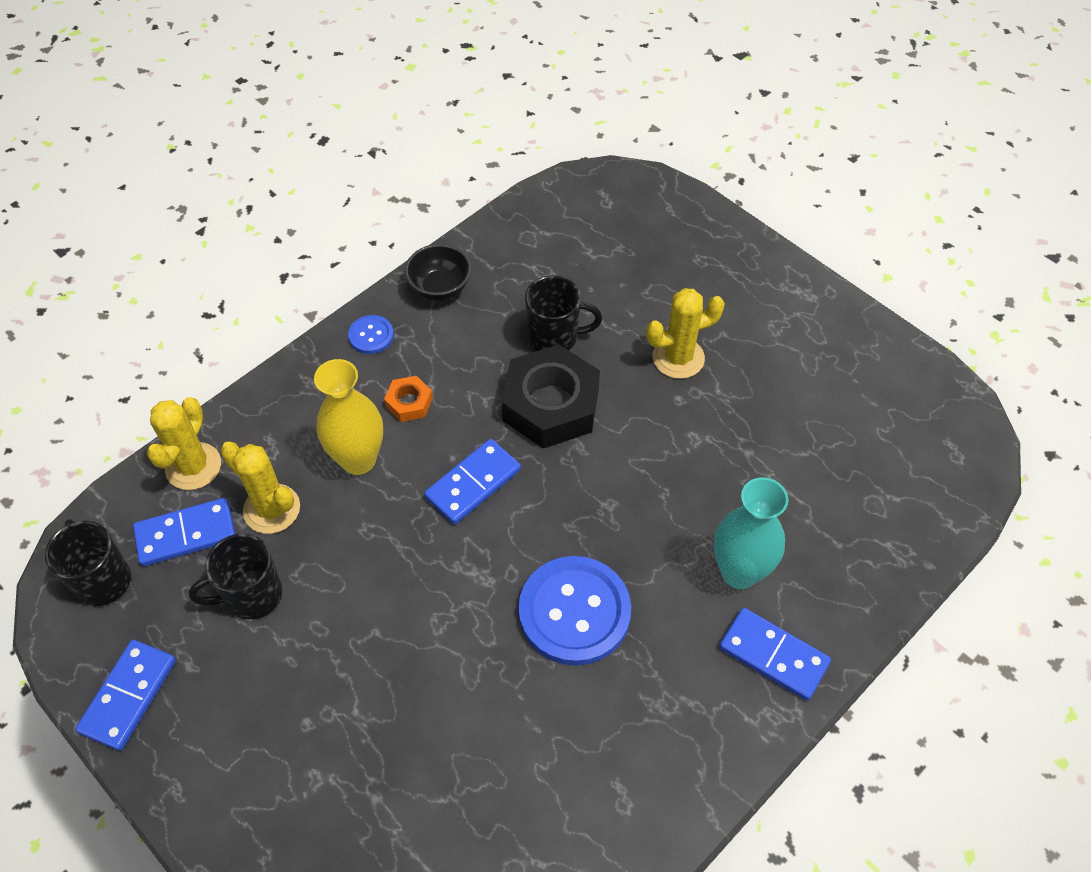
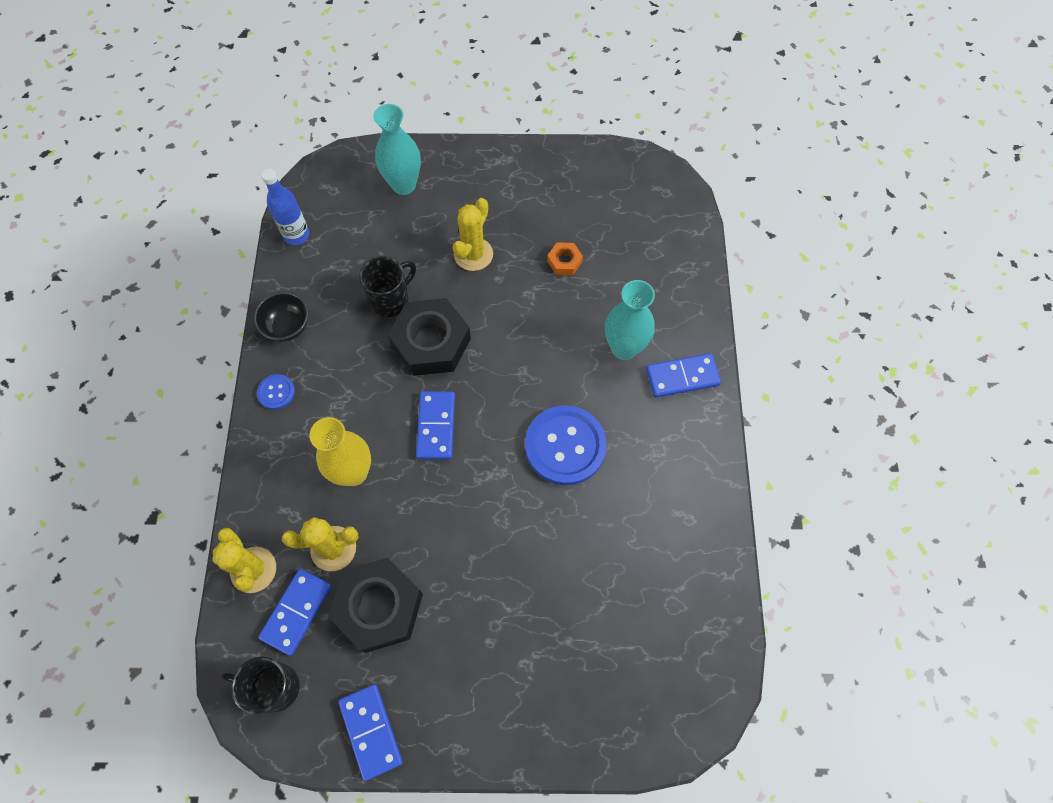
camera: 45 degrees left, 10 degrees up
black mug [189,534,282,619] -> black nut [328,558,423,653]
orange nut [384,376,433,422] -> orange nut moved to [547,242,583,275]
none -> blue bottle [261,168,310,245]
none -> turquoise vase [373,104,421,195]

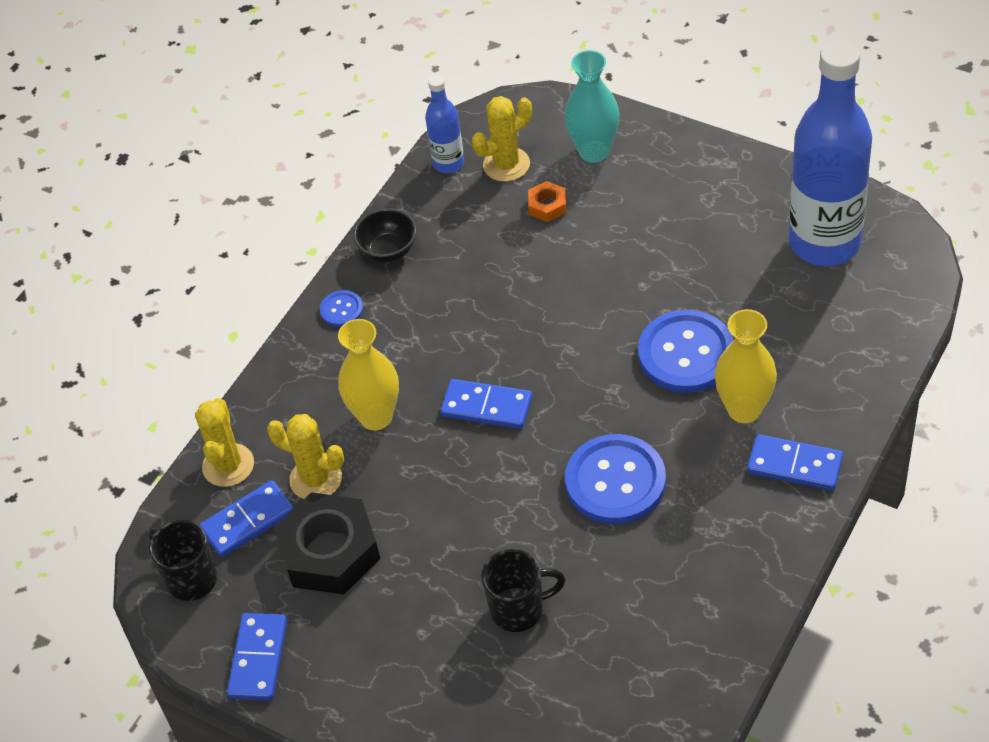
camera: 35 degrees right, 15 degrees down
black mug [359,257,416,317] -> black mug moved to [481,549,566,632]
black nut [388,298,471,376] -> none
blue domino [416,391,455,460] -> blue domino turned 75 degrees clockwise [440,379,532,429]
yellow cactus [453,198,493,271] -> yellow cactus moved to [472,96,532,182]
orange nut [547,242,583,275] -> orange nut moved to [528,181,566,222]
turquoise vase [605,280,655,360] -> yellow vase [715,309,777,423]
none -> blue button [638,310,734,393]
none -> blue bottle [789,40,872,266]

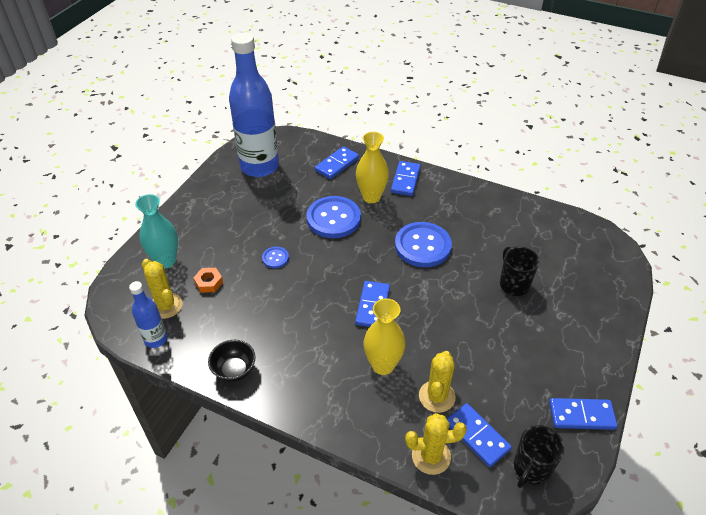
camera: 100 degrees left, 5 degrees down
black nut [274,492,380,595] -> none
blue button [320,290,363,327] -> blue button moved to [262,247,289,268]
none -> blue domino [315,146,359,179]

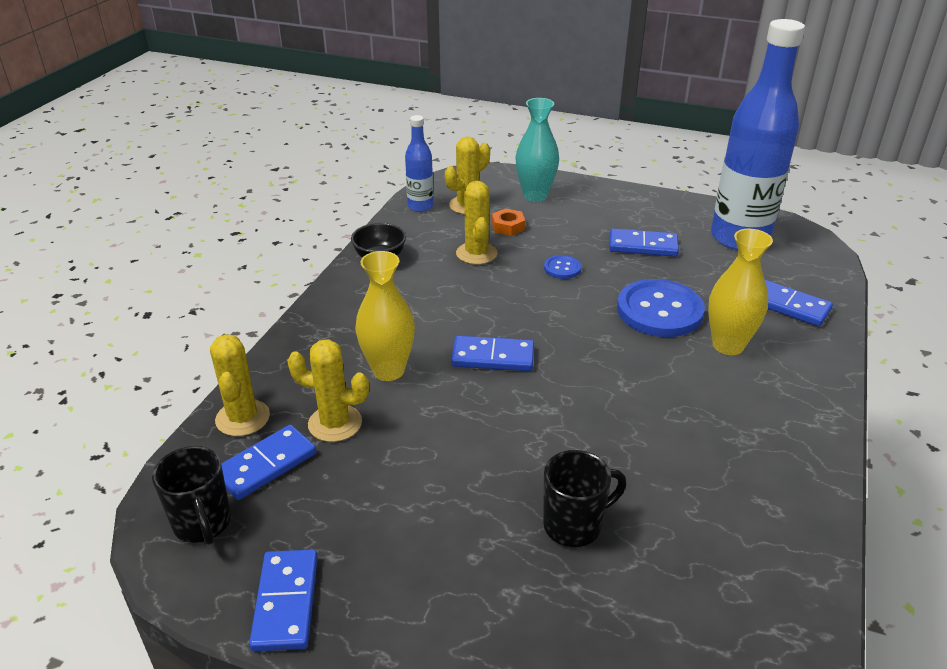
camera: 85 degrees right, 10 degrees down
blue domino [391,161,421,196] -> blue domino moved to [609,228,679,257]
blue button [395,222,452,267] -> none
black mug [514,425,565,488] -> black mug turned 150 degrees counterclockwise [152,446,231,545]
none -> yellow cactus [456,181,498,265]

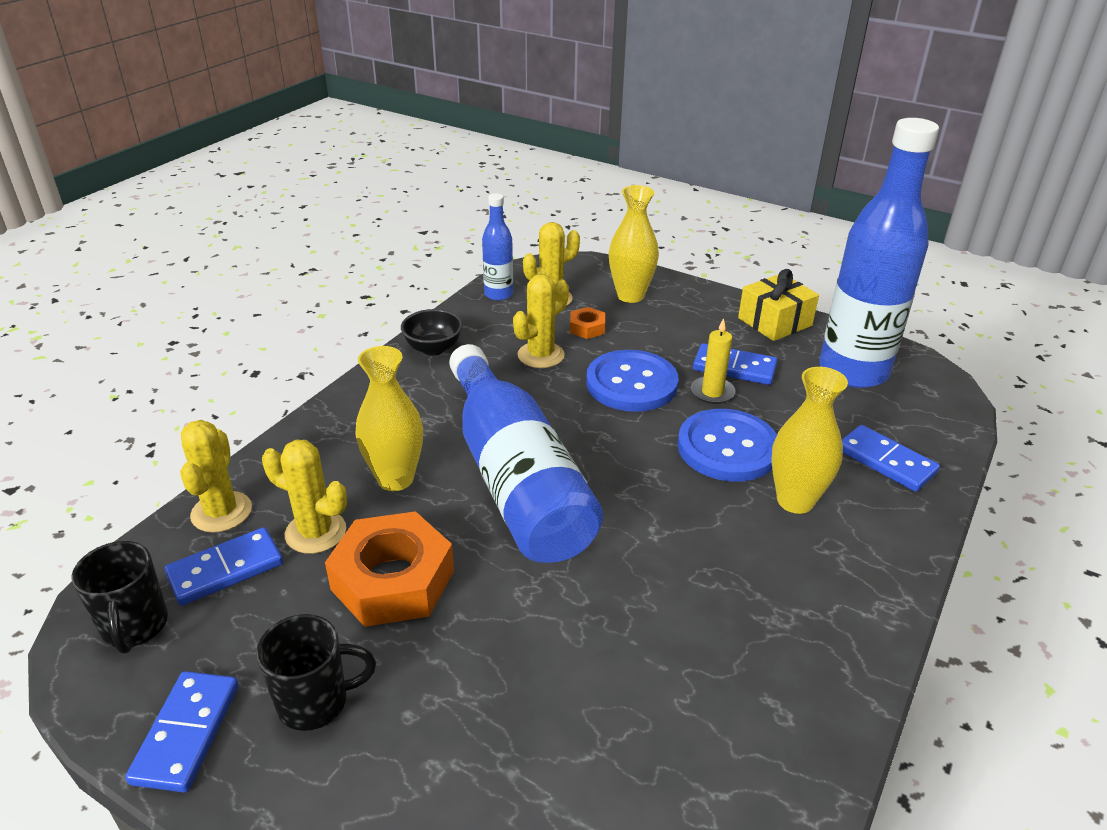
camera: 10 degrees right, 0 degrees up
blue domino [451,336,534,371] -> blue bottle [449,344,603,563]
yellow cactus [456,181,498,265] -> yellow cactus turned 45 degrees clockwise [513,274,569,368]
turquoise vase [515,98,559,202] -> yellow vase [609,185,659,303]
black mug [543,450,626,547] -> black mug moved to [256,614,376,731]
blue button [544,255,581,279] -> blue button [586,350,678,412], size x2.14
none -> orange nut [325,511,454,627]
none -> yellow candle [691,318,735,404]
none -> yellow gift [738,269,819,341]

